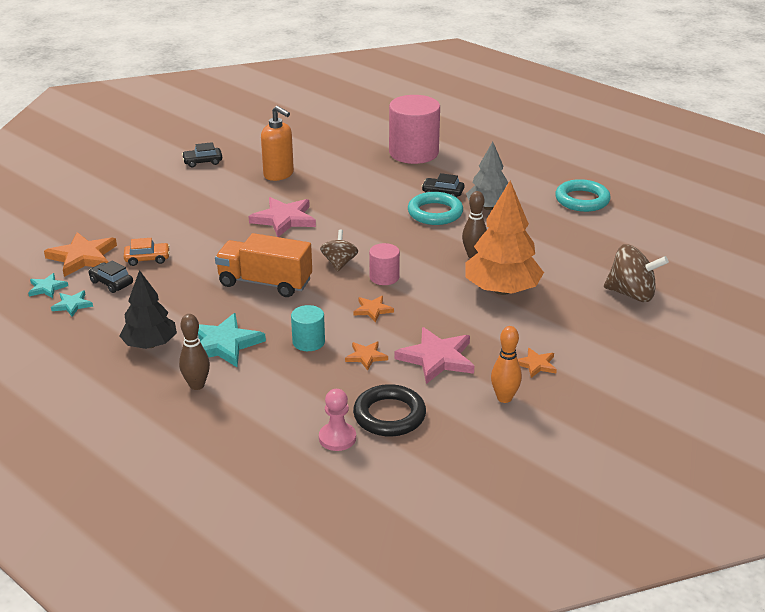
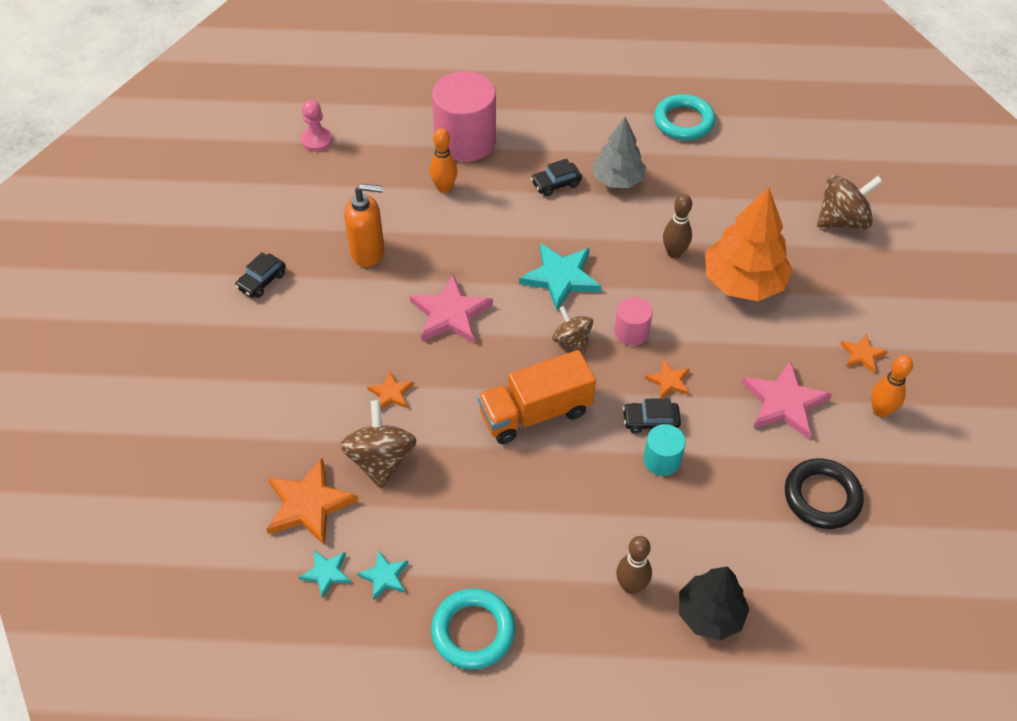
camera: 40 degrees left, 20 degrees up
black car [89,261,133,293] -> black car moved to [623,398,681,433]
black tree [119,270,177,349] -> black tree moved to [679,566,750,641]
orange car [124,238,170,266] -> brown spinning top [339,400,417,489]
turquoise star [198,313,266,367] -> turquoise star moved to [519,243,601,311]
pink pawn [319,389,356,451] -> pink pawn moved to [301,100,333,152]
orange star [345,341,388,371] -> orange star moved to [367,371,414,409]
turquoise ring [408,192,463,225] -> turquoise ring moved to [431,588,515,670]
none -> orange bowling pin [430,128,457,193]

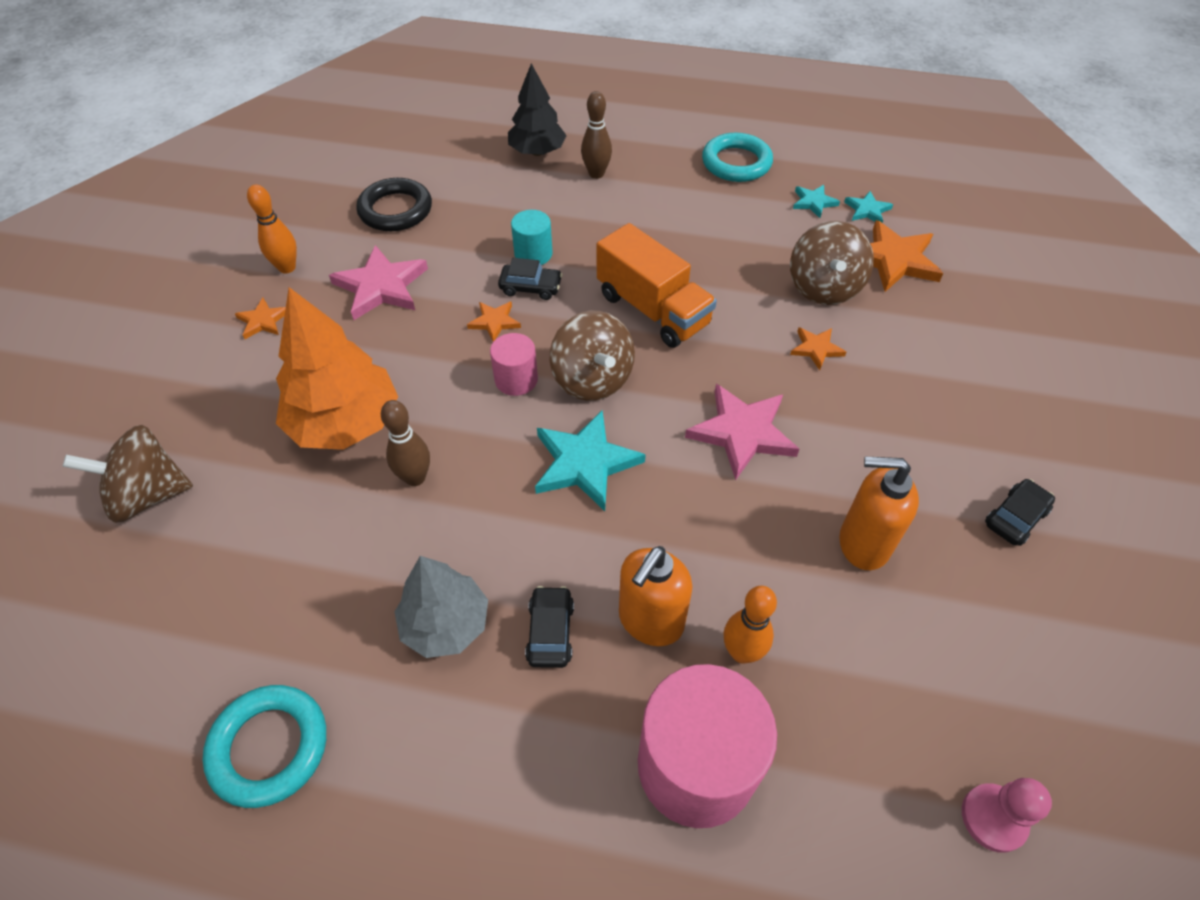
camera: 170 degrees left, 0 degrees up
orange truck [478,350,596,444] -> orange truck turned 60 degrees clockwise [597,223,717,348]
black car [531,159,582,196] -> black car turned 75 degrees counterclockwise [525,586,574,668]
brown spinning top [552,306,593,353] -> brown spinning top [550,311,635,401], size x1.56
none -> orange soap dispenser [619,546,692,646]

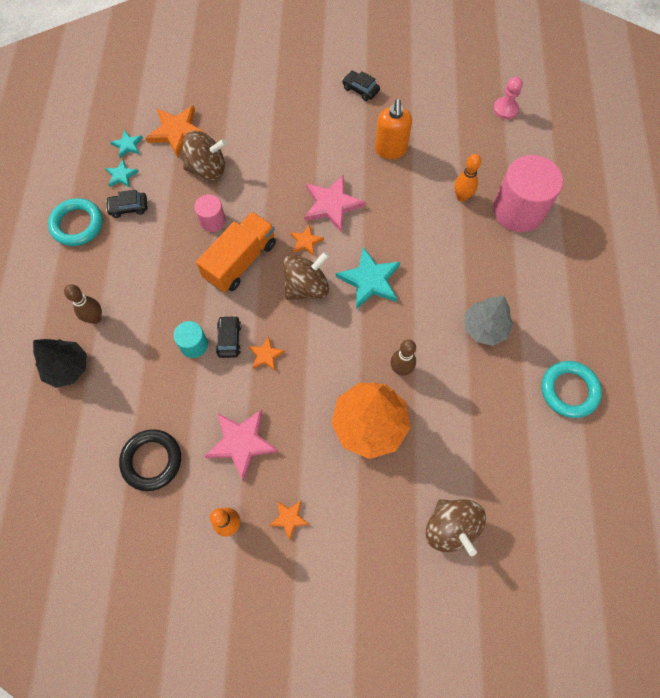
camera: 100 degrees left, 15 degrees up
pink cylinder [490,333,538,396] -> pink cylinder moved to [194,195,226,232]
black car [525,586,574,668] -> black car moved to [106,190,147,218]
orange soap dispenser [619,546,692,646] -> none
orange star [790,327,846,370] -> orange star moved to [290,224,324,256]

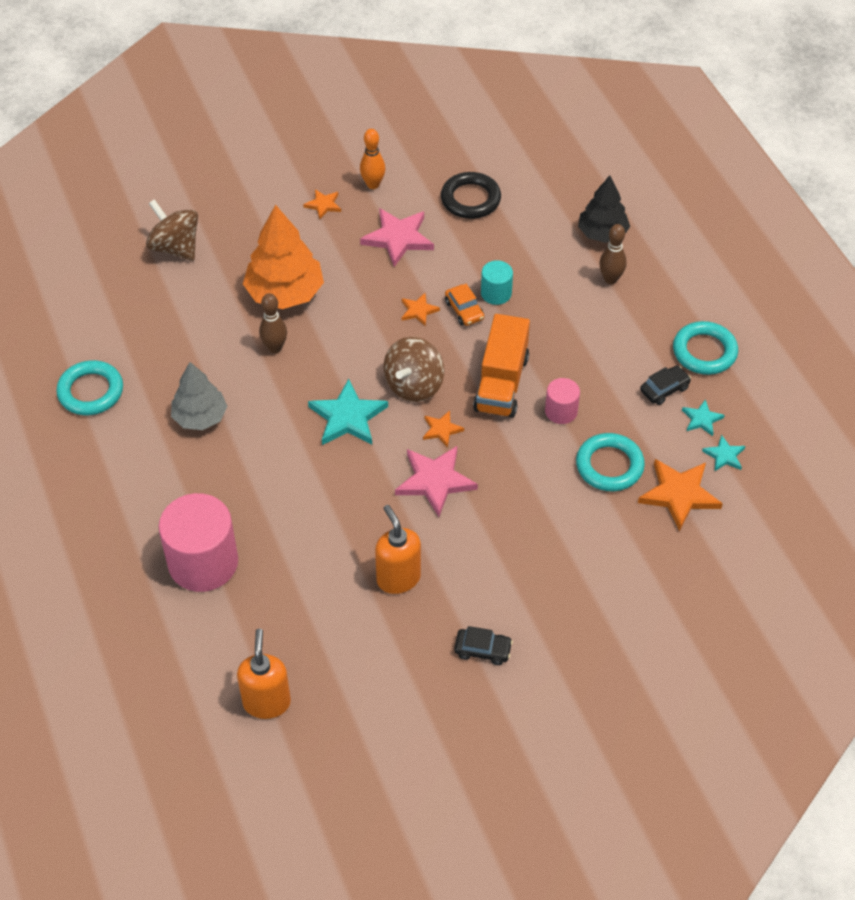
camera: 155 degrees right, 15 degrees down
brown spinning top [183,131,227,180] -> turquoise ring [576,433,645,491]
black car [216,316,241,358] -> orange car [445,284,484,326]
orange bowling pin [454,154,481,202] -> none
pink pawn [493,77,523,119] -> orange soap dispenser [237,629,291,719]

